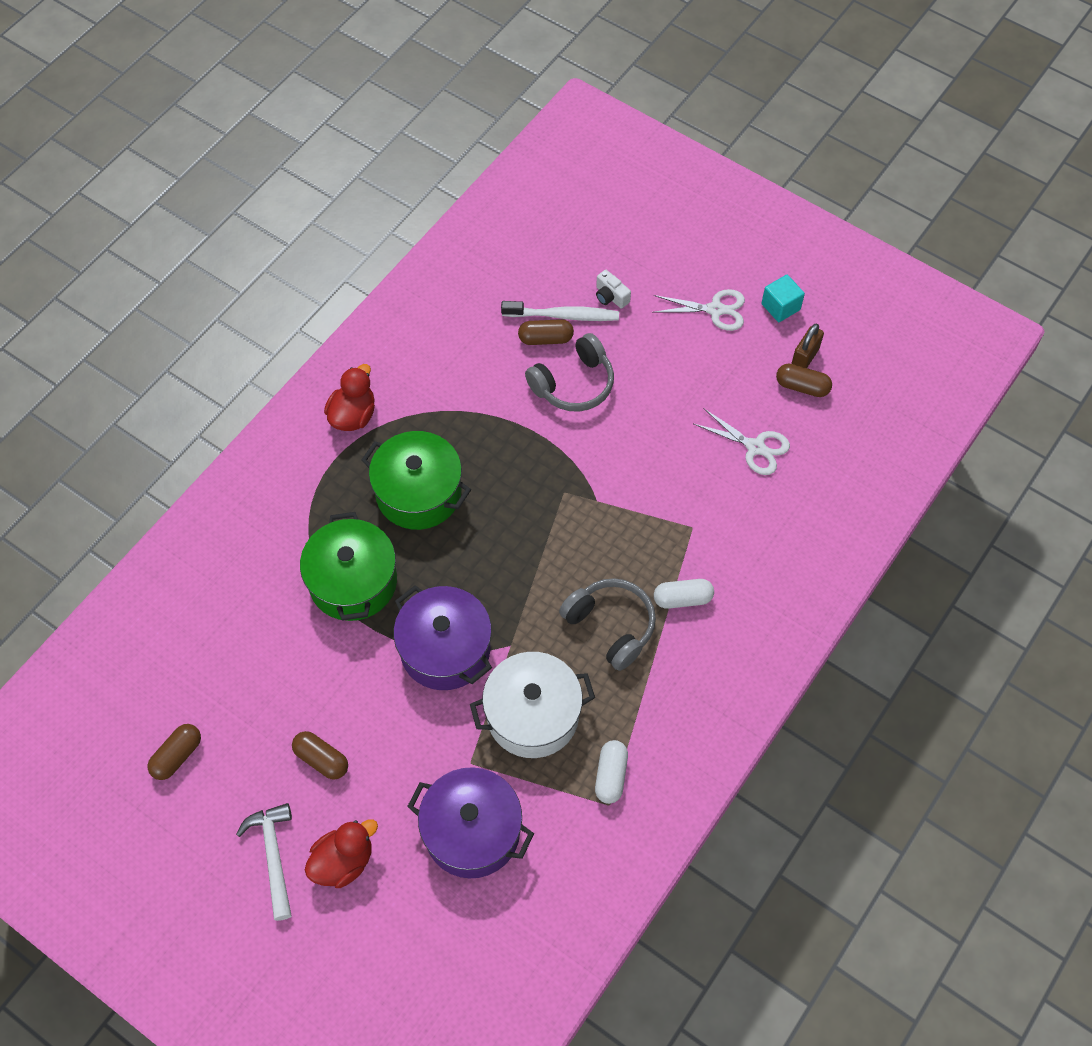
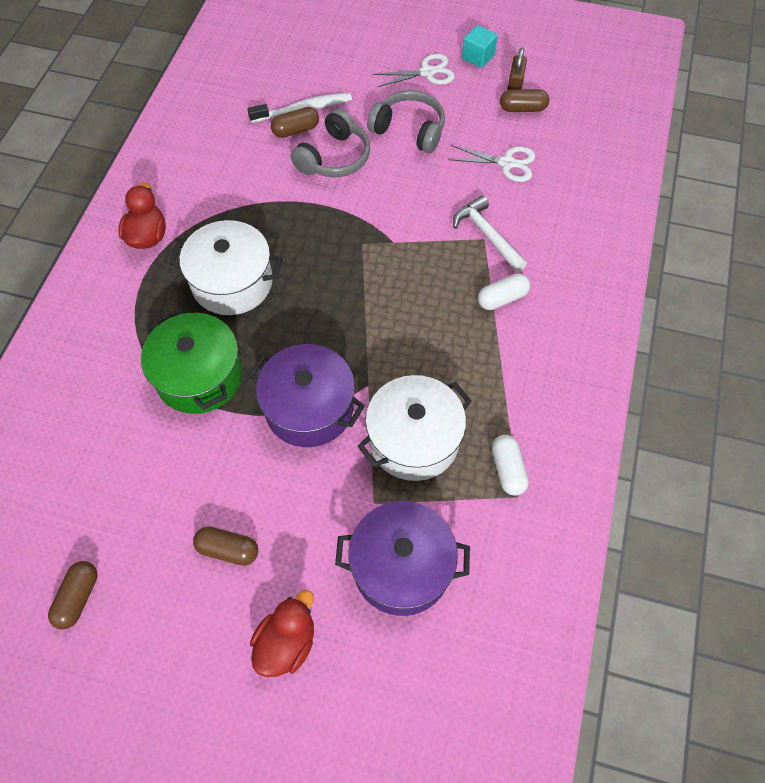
camera: 20 degrees left, 0 degrees up
white hammer [236,803,292,921] -> white hammer moved to [453,195,527,272]
green pot [361,431,471,530] -> white pot [169,220,282,315]
grey headphones [559,578,656,671] -> grey headphones moved to [367,90,445,153]
white camera [596,270,631,308] -> none

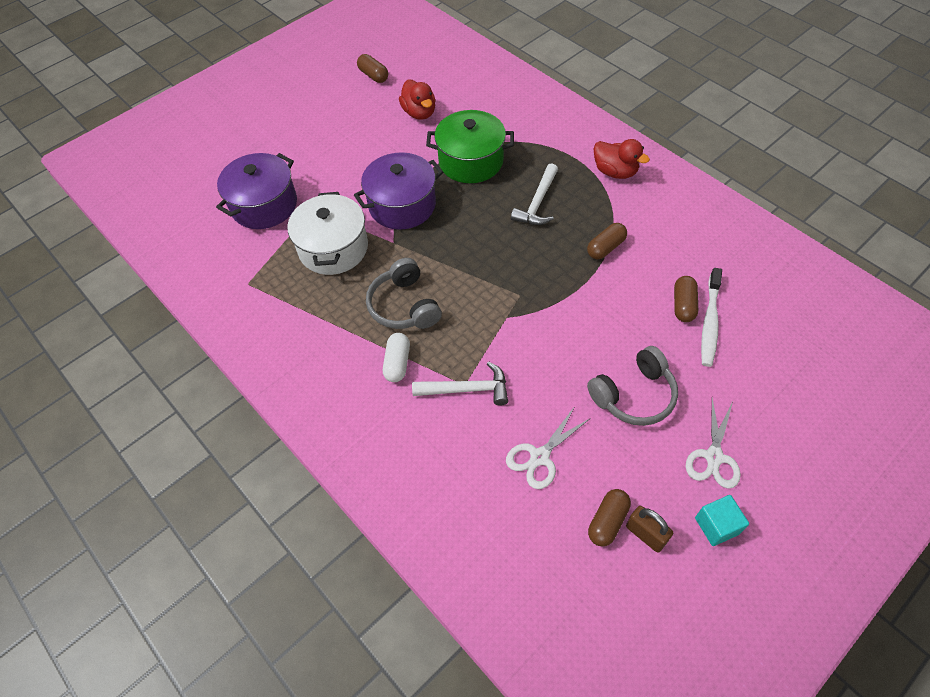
camera: 125 degrees right, 5 degrees down
white pot [169,220,282,315] -> white hammer [511,163,558,225]
brown capsule [193,526,258,566] -> brown capsule moved to [587,223,627,259]
red duck [250,590,314,677] -> red duck moved to [399,80,436,120]
grey headphones [291,108,370,177] -> grey headphones moved to [366,258,442,329]
white capsule [492,435,529,496] -> none

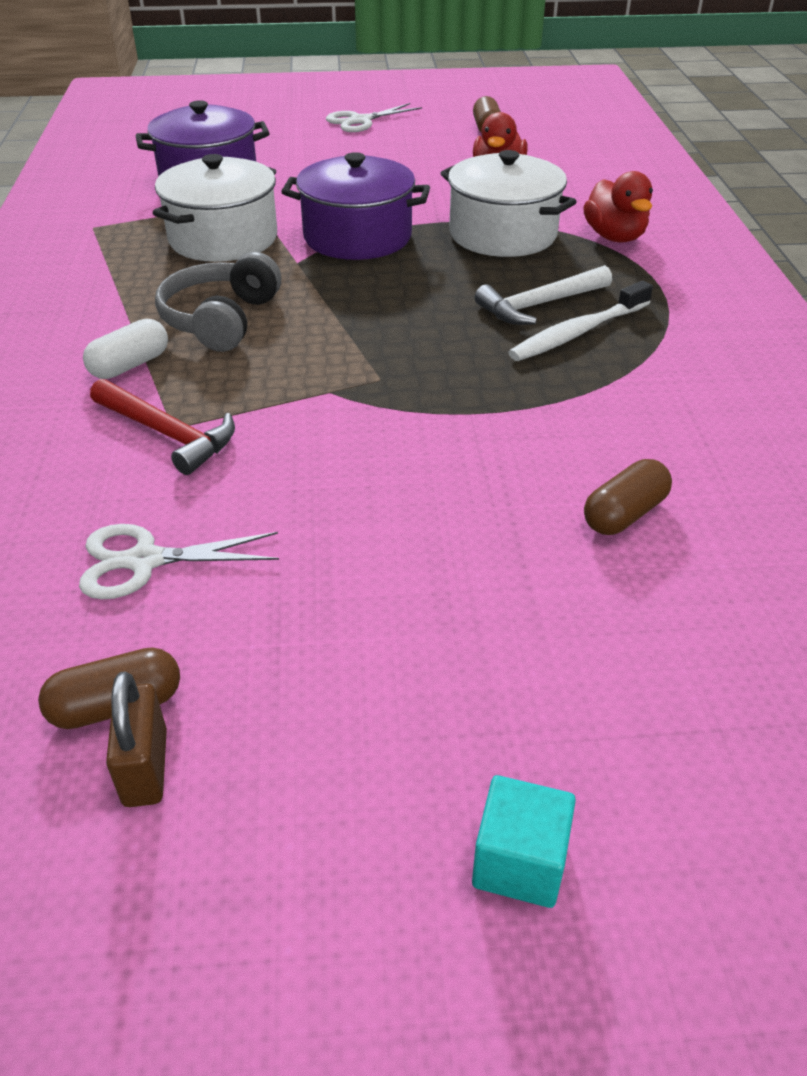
camera: 35 degrees right, 15 degrees down
white hammer [412,362,508,406] -> red hammer [90,379,235,475]
green pot [426,110,514,183] -> white pot [440,150,576,257]
brown capsule [587,223,627,259] -> none
grey headphones [587,346,678,426] -> none
red duck [594,139,650,179] -> red duck moved to [583,171,653,242]
white scissors [686,398,741,489] -> white scissors moved to [326,103,422,132]
turquoise cube [695,495,749,546] -> turquoise cube moved to [472,775,576,908]
white toothbrush [701,268,722,367] -> white toothbrush moved to [508,281,653,361]

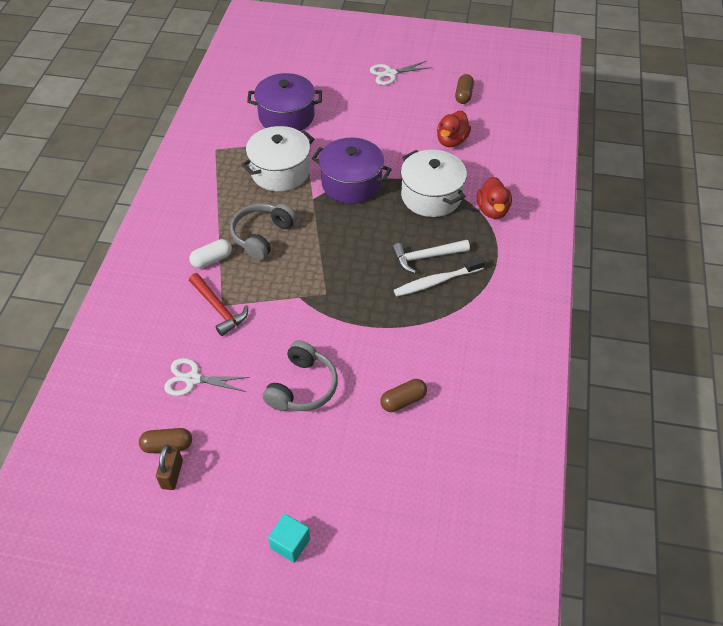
camera: 15 degrees right, 10 degrees up
none -> grey headphones [263,340,338,411]

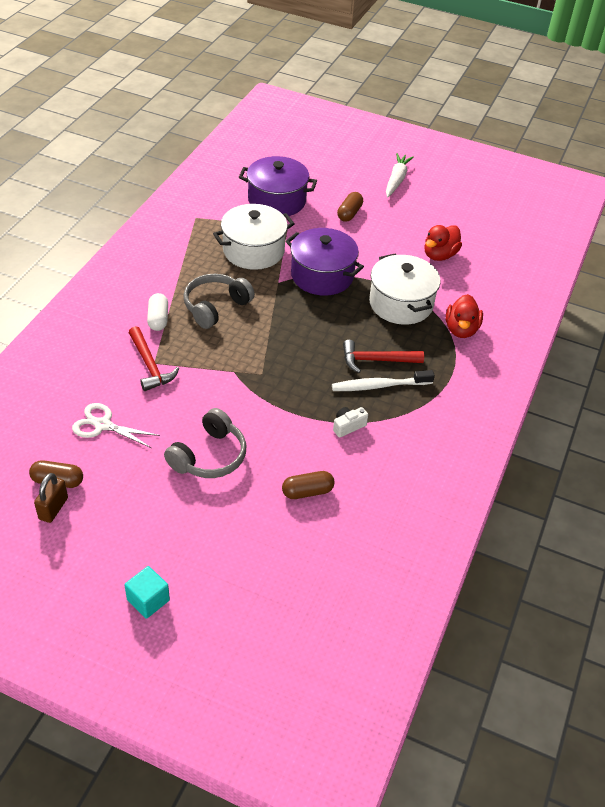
camera: 10 degrees right, 5 degrees down
white capsule [189,239,232,268] -> white capsule turned 75 degrees counterclockwise [147,293,168,331]
white scissors [370,61,432,85] -> white carrot [386,153,414,197]
white hammer [392,240,470,273] -> red hammer [343,340,424,373]
brown capsule [455,74,474,104] -> brown capsule moved to [337,192,363,222]
none -> white camera [333,407,368,438]

